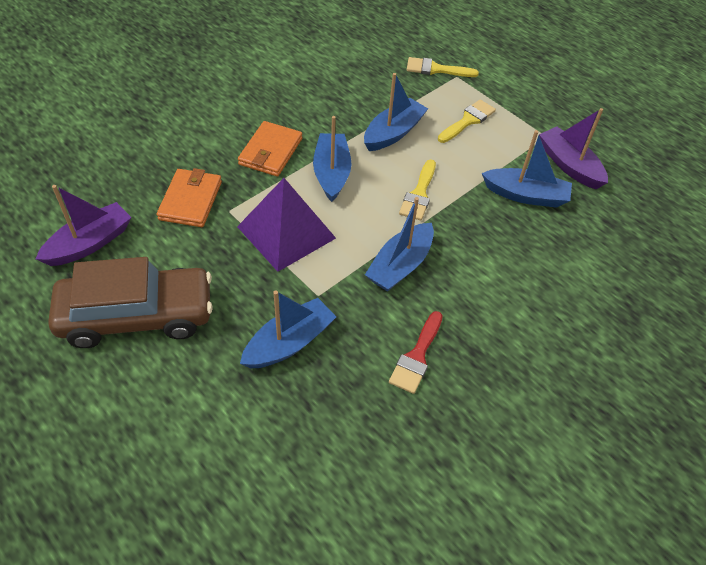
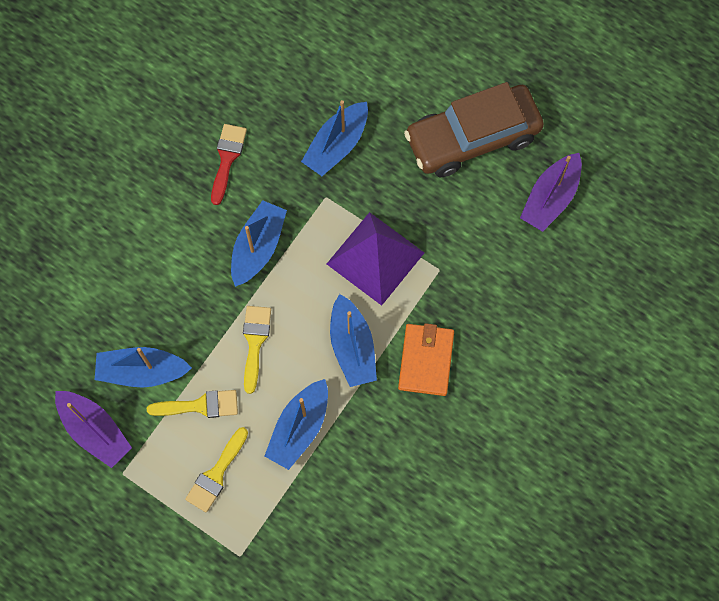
camera: 170 degrees right, 20 degrees up
orange wallet [157,168,222,227] -> none
yellow brush [407,57,479,77] -> yellow brush moved to [147,390,238,418]

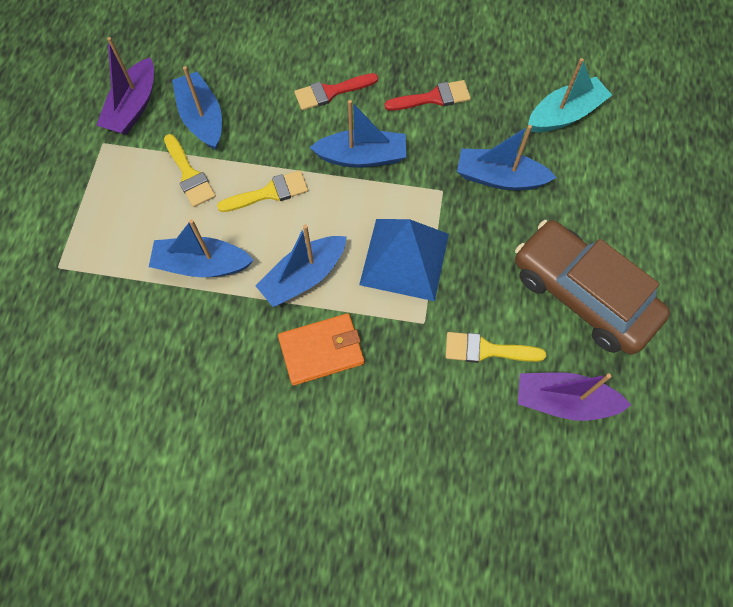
camera: 65 degrees right, 5 degrees down
yellow brush [185,427,248,513] -> yellow brush moved to [445,332,546,363]
purple pyramid [327,212,424,306] -> blue pyramid [359,219,449,301]
none -> red brush [294,73,378,110]
none -> turquoise boat [528,58,612,132]

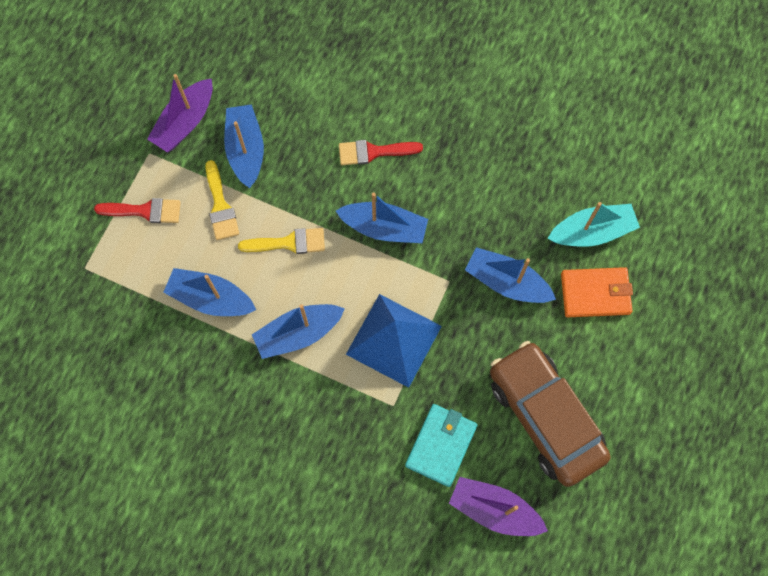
camera: 15 degrees right, 5 degrees up
orange wallet [278,313,364,385] -> orange wallet moved to [561,267,633,317]
red brush [384,80,471,111] -> red brush moved to [94,198,181,223]
yellow brush [445,332,546,363] -> turquoise wallet [405,404,478,487]

